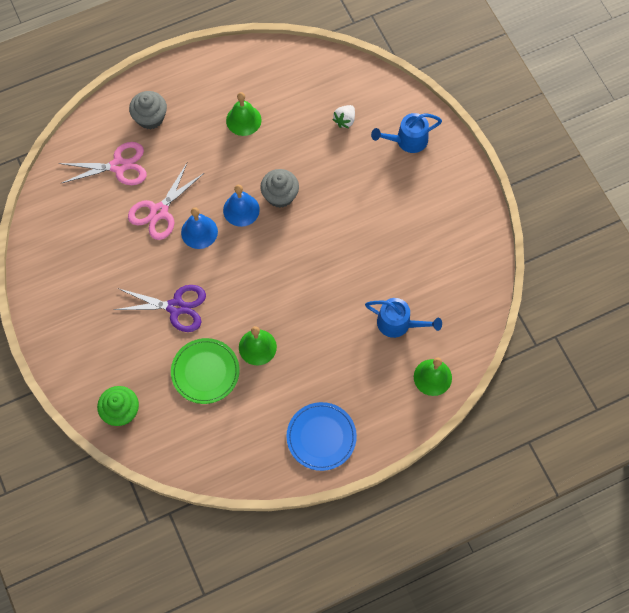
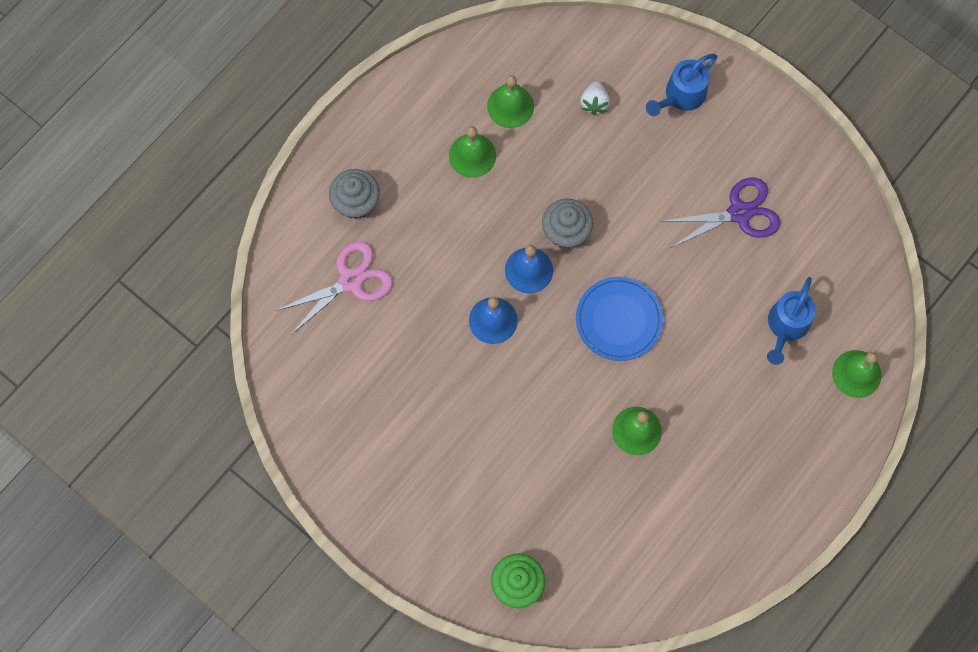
camera: 25 degrees left, 5 degrees up
purple scissors [114,285,206,332] -> purple scissors moved to [661,178,780,248]
pink scissors [128,163,204,240] -> none
green plate [171,338,240,404] -> none
blue plate [286,402,357,471] -> blue plate moved to [576,277,663,361]
blue watering can [365,298,442,338] -> blue watering can turned 120 degrees clockwise [767,277,816,365]
none -> green bell [487,75,534,128]

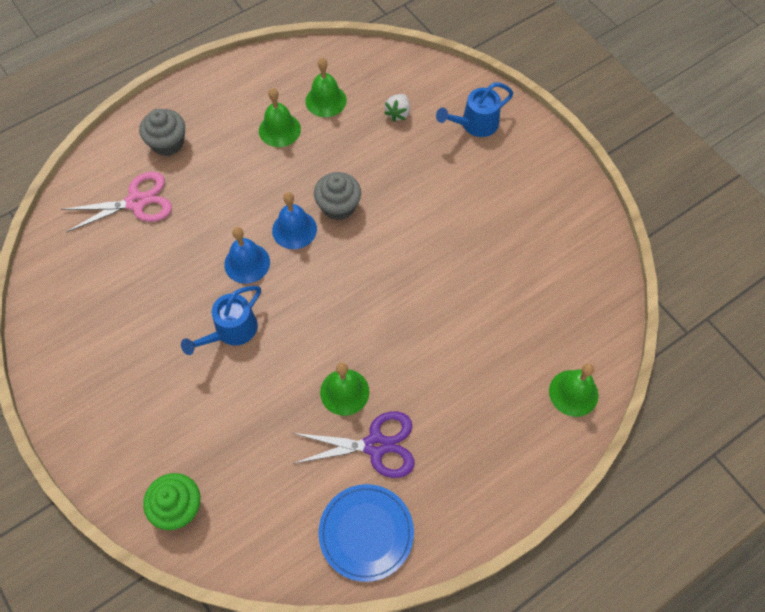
camera: 15 degrees right, 10 degrees down
blue plate [576,277,663,361] -> blue plate moved to [318,484,414,582]
purple scissors [661,178,780,248] -> purple scissors moved to [292,411,414,478]
blue watering can [767,277,816,365] -> blue watering can moved to [181,286,261,355]

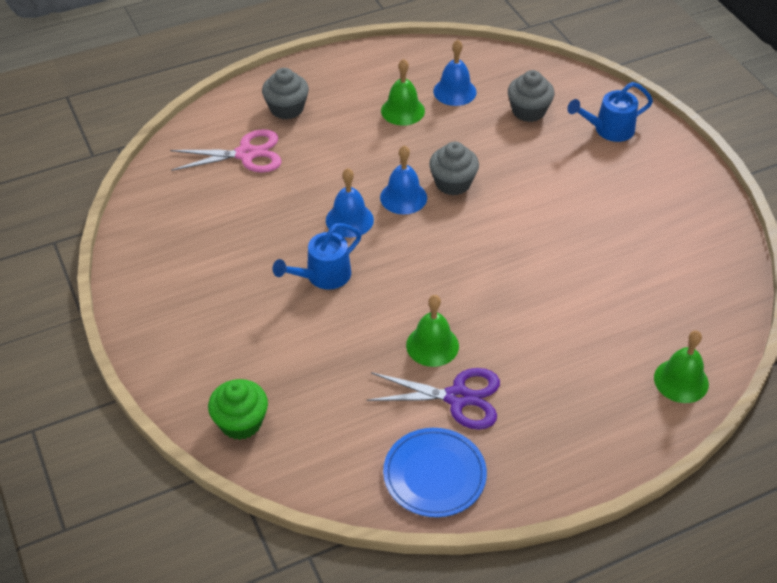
camera: 10 degrees right, 15 degrees down
green bell [305,58,347,117] -> blue bell [433,40,477,106]
white strawberry [384,94,410,122] -> grey cupcake [508,70,555,122]

